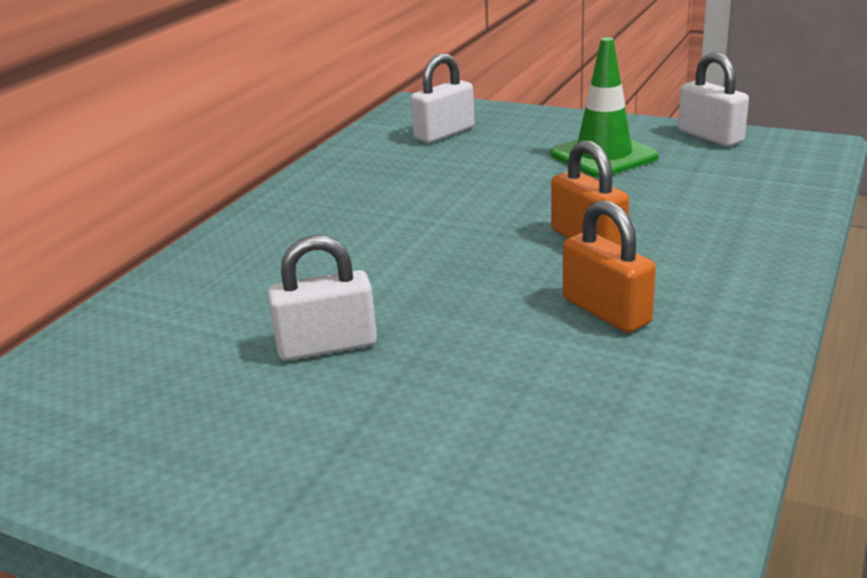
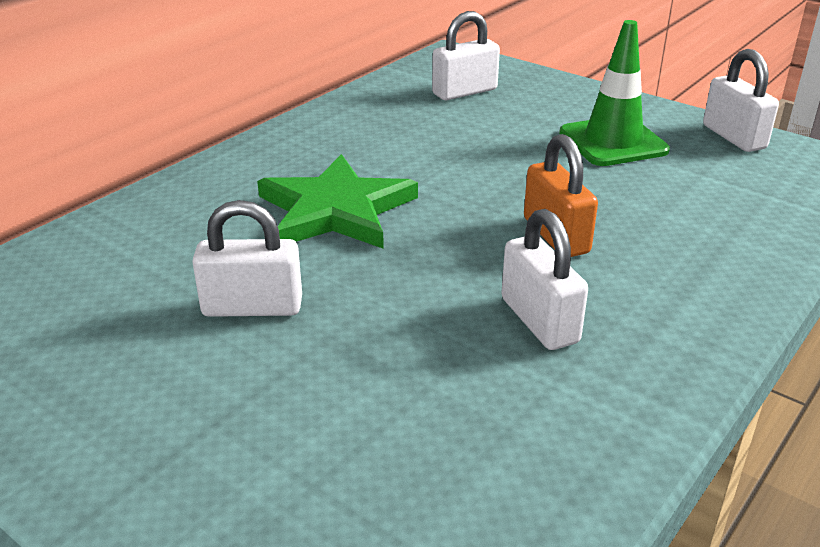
camera: 10 degrees right, 5 degrees up
orange padlock [563,200,656,333] -> white padlock [501,209,588,350]
none -> green star [257,154,418,249]

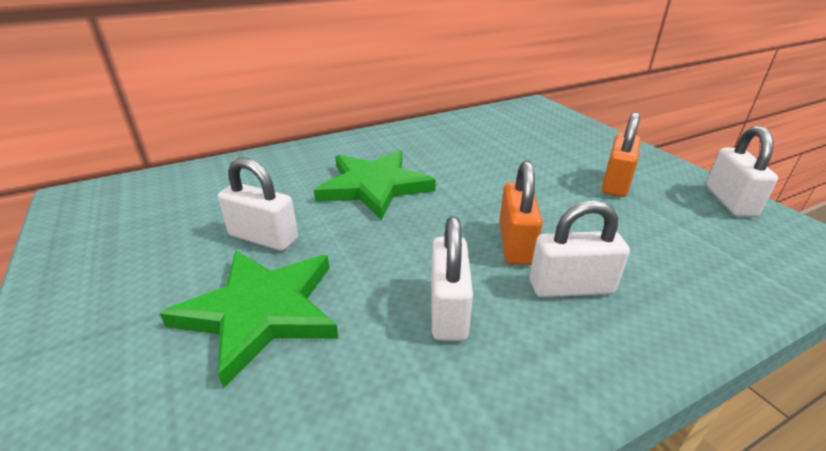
camera: 25 degrees right, 0 degrees up
white padlock [432,11,500,100] -> white padlock moved to [530,200,630,297]
green traffic cone [559,20,670,166] -> orange padlock [602,112,641,197]
none -> green star [159,251,339,388]

